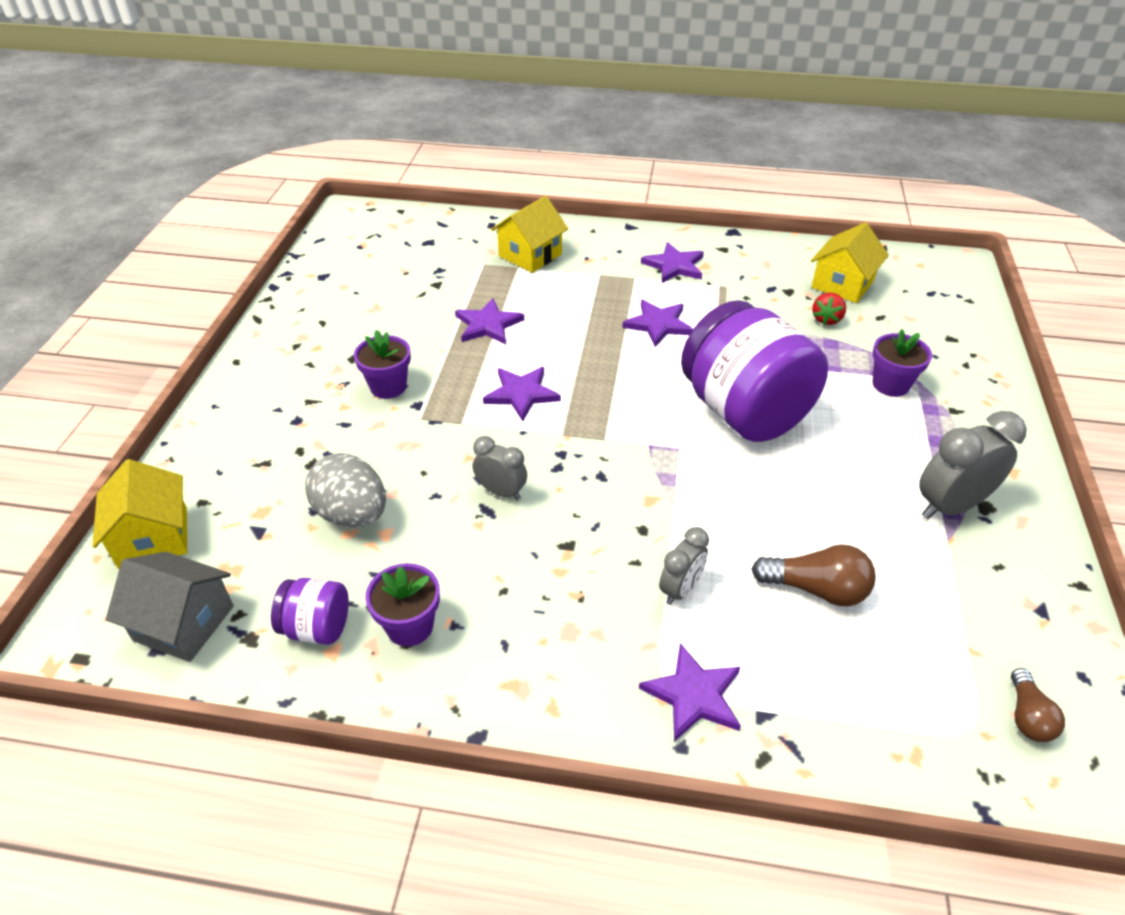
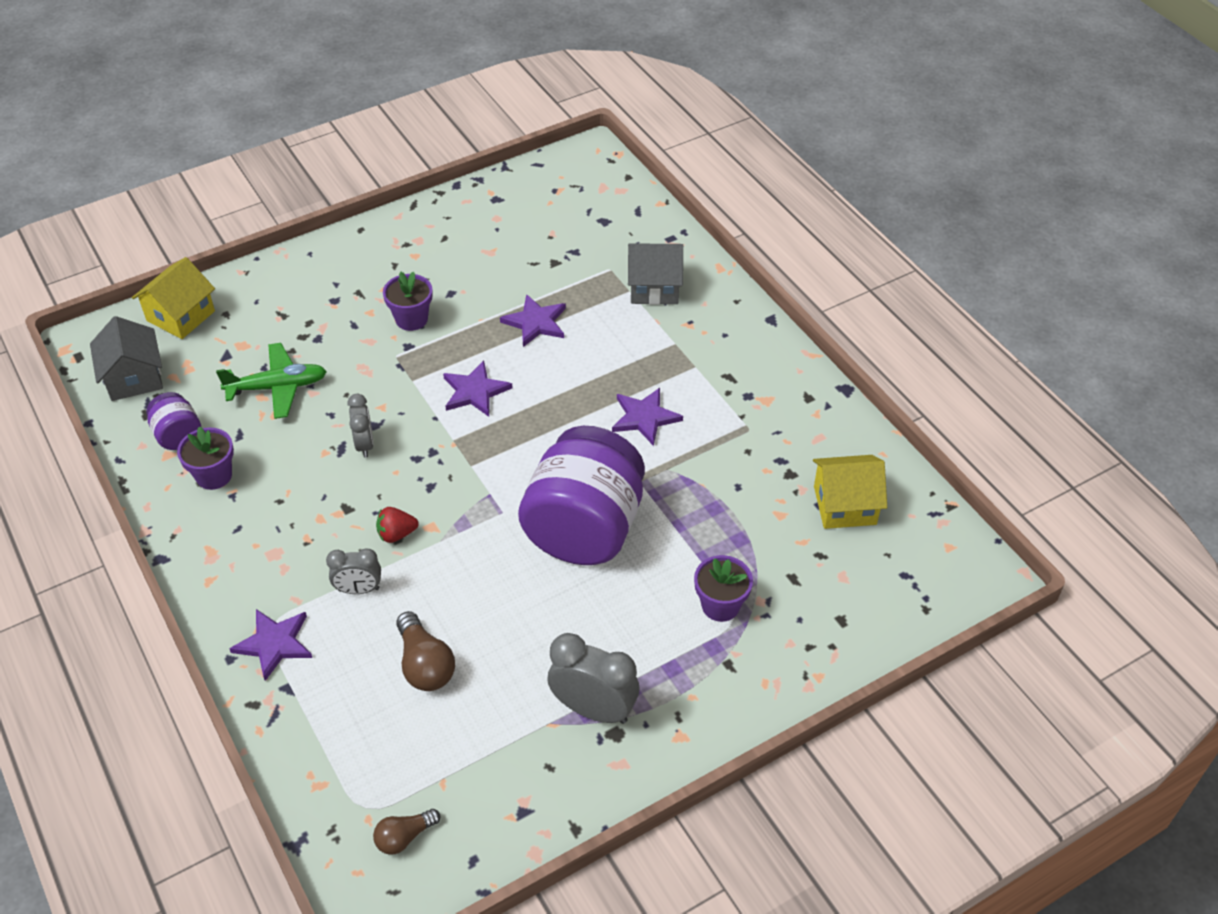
camera: 50 degrees right, 5 degrees up
grey egg [305,453,386,528] -> green plane [216,343,327,419]
yellow house [491,196,568,273] -> grey house [628,243,683,305]
purple star [641,242,704,283] -> none
red strawberry [812,292,846,325] -> red strawberry moved to [376,507,419,543]

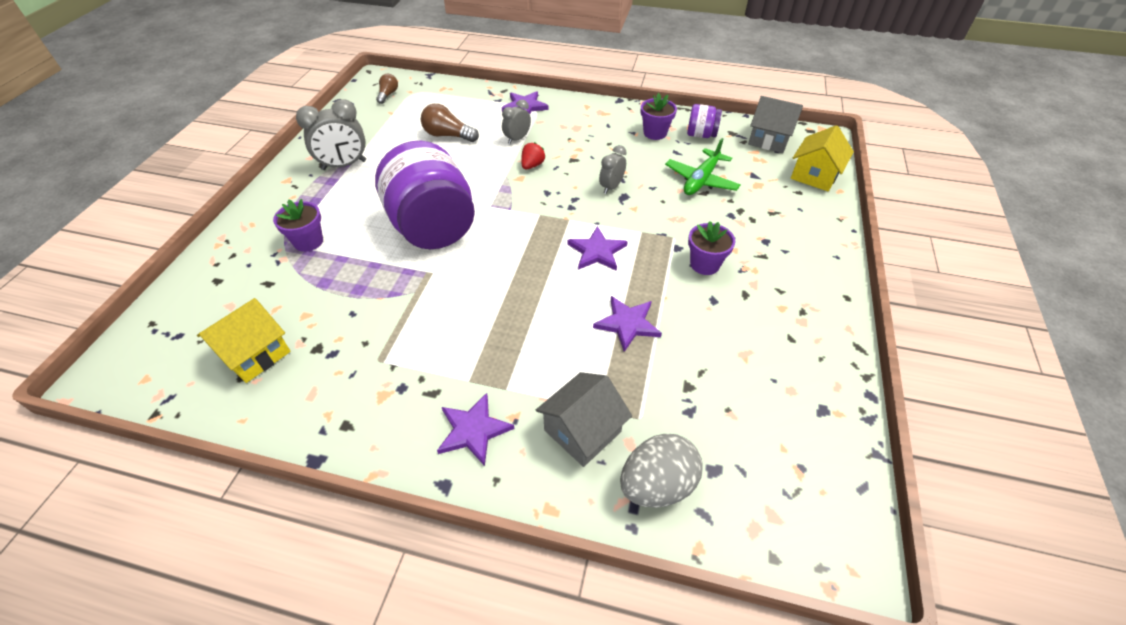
camera: 135 degrees right, 0 degrees up
yellow house [132,257,215,339] -> yellow house turned 45 degrees clockwise [791,125,854,191]
grey clock [347,394,374,458] -> grey clock turned 90 degrees clockwise [599,145,627,194]
purple star [612,388,683,446] -> purple star moved to [437,393,514,466]
none -> grey egg [620,434,703,508]

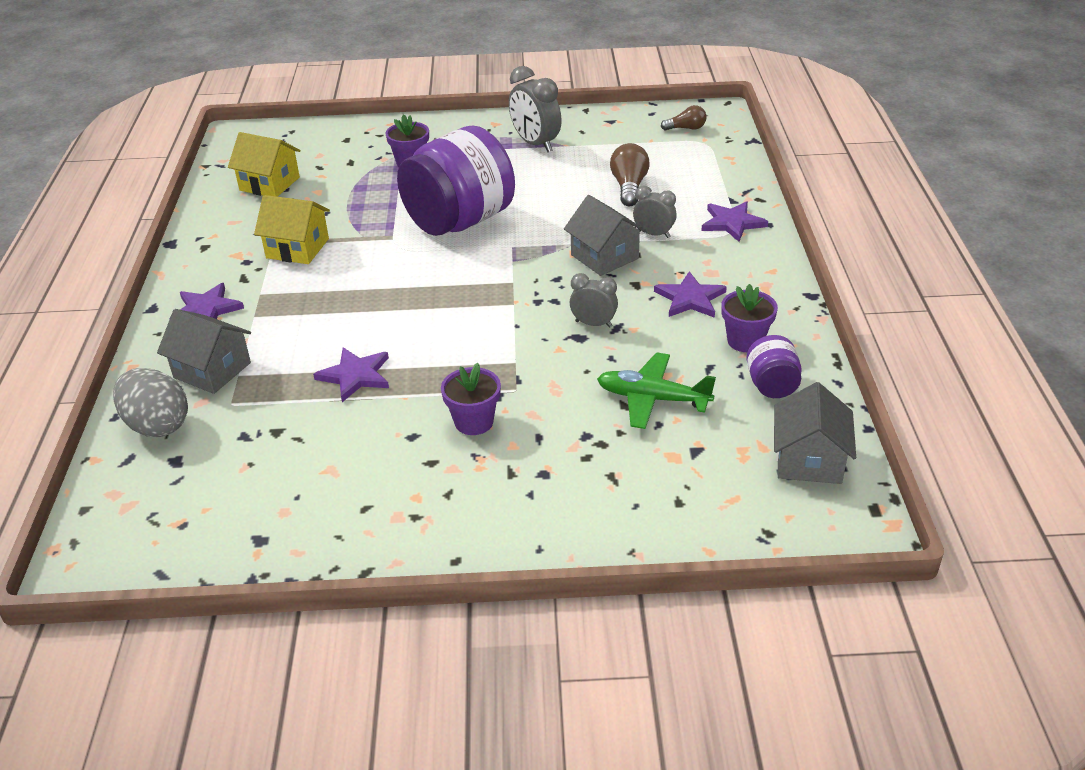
camera: 75 degrees right, 10 degrees down
red strawberry [521,142,545,169] -> grey house [564,195,646,276]
purple star [567,226,628,271] -> purple star moved to [654,271,727,318]
yellow house [791,125,854,191] -> yellow house moved to [254,195,330,264]

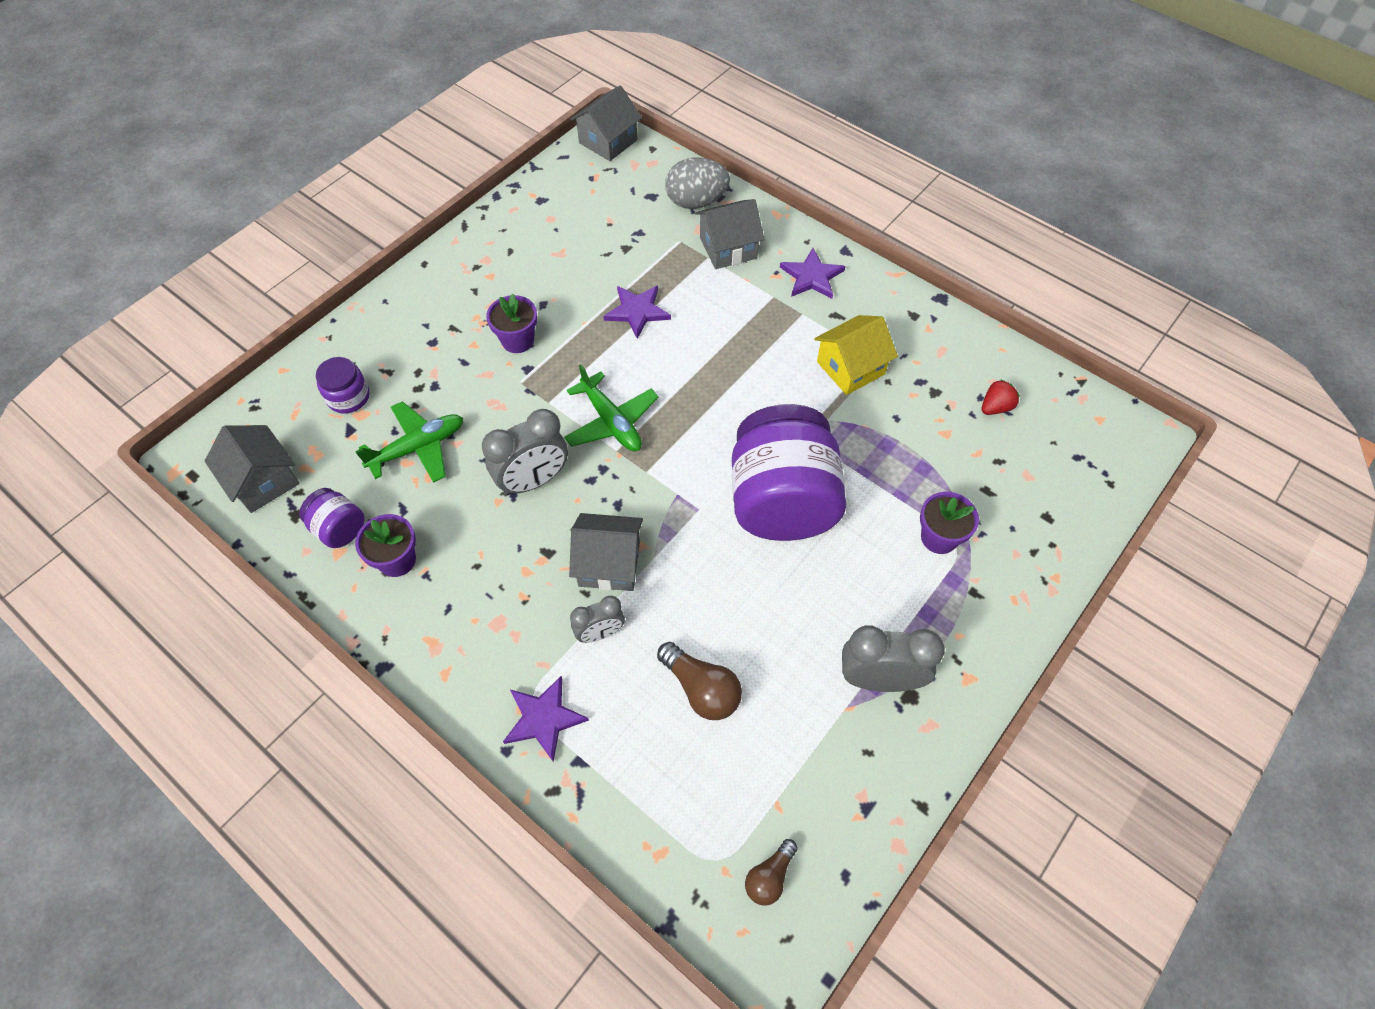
camera: 130 degrees right, 20 degrees up
yellow house [228,132,300,197] -> red strawberry [982,379,1020,415]
grey clock [569,273,618,328] -> grey clock [482,409,568,495], size x1.66
purple star [654,271,727,318] -> none
none -> purple jar [316,357,369,413]
none -> green plane [564,364,659,451]
none -> grey house [571,86,642,161]

